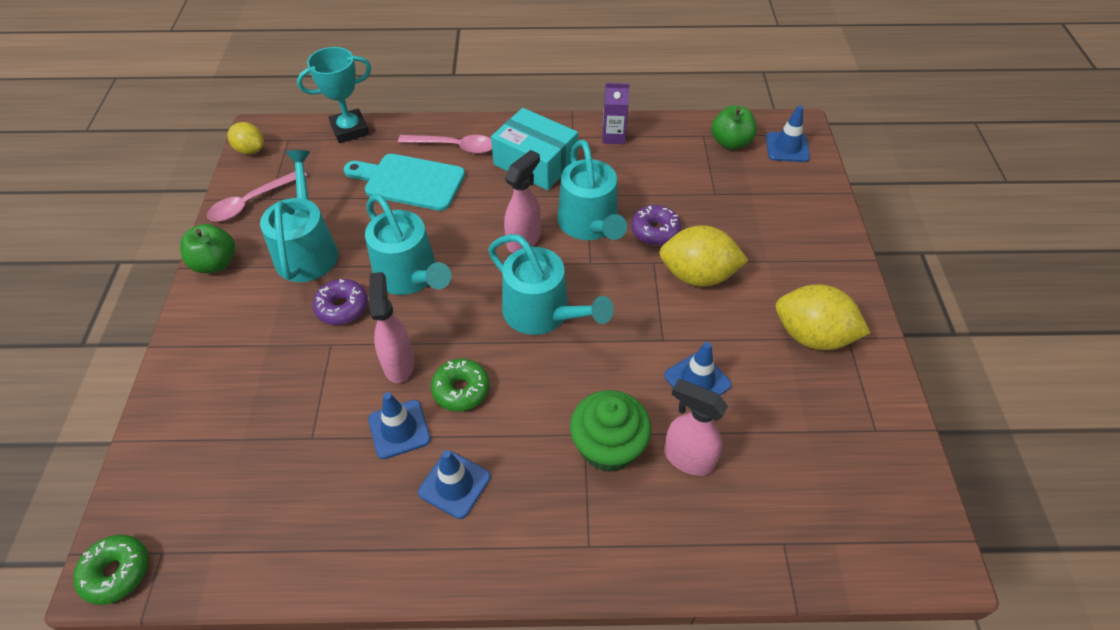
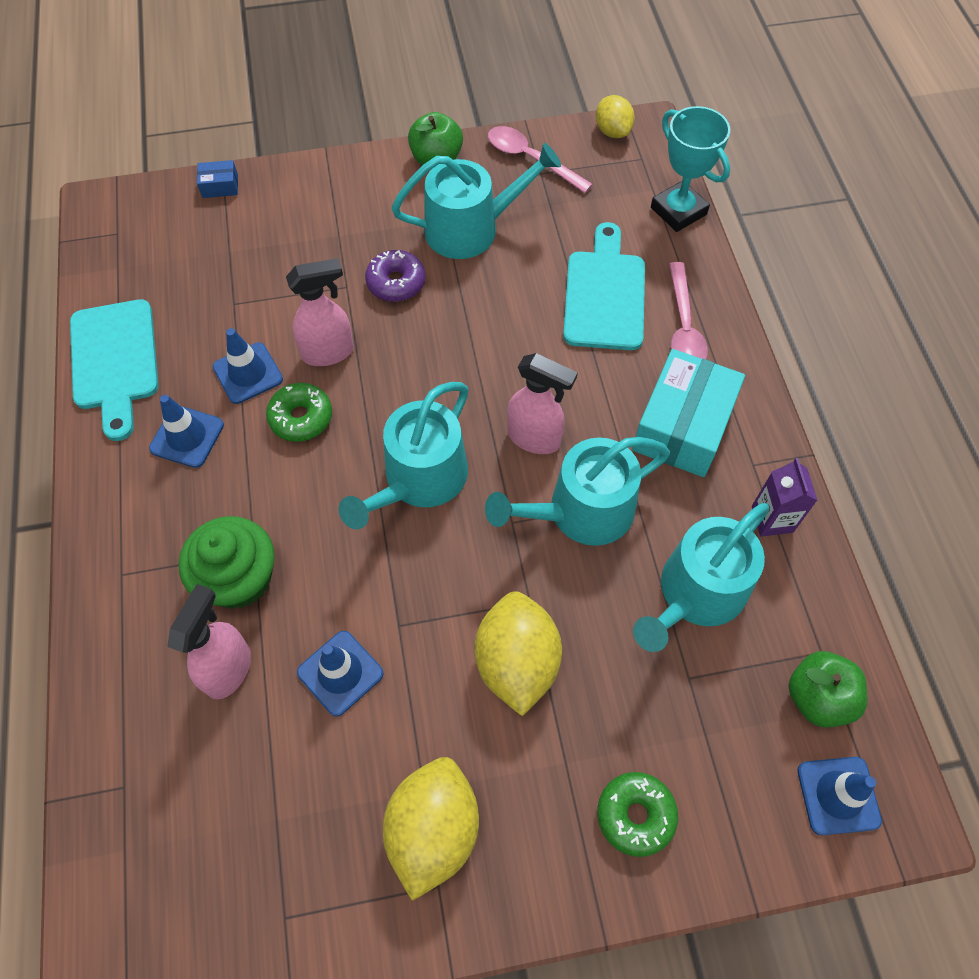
camera: 80 degrees right, 10 degrees up
green donut [73,535,149,605] -> green donut moved to [597,772,678,857]
yellow lemon [227,122,264,155] -> yellow lemon turned 45 degrees counterclockwise [596,95,635,138]
turquoise watering can [365,194,451,295] -> turquoise watering can moved to [633,503,769,652]
purple donut [631,205,681,245] -> none
none -> turquoise cutting board [70,299,159,441]
none -> blue box [197,160,238,198]

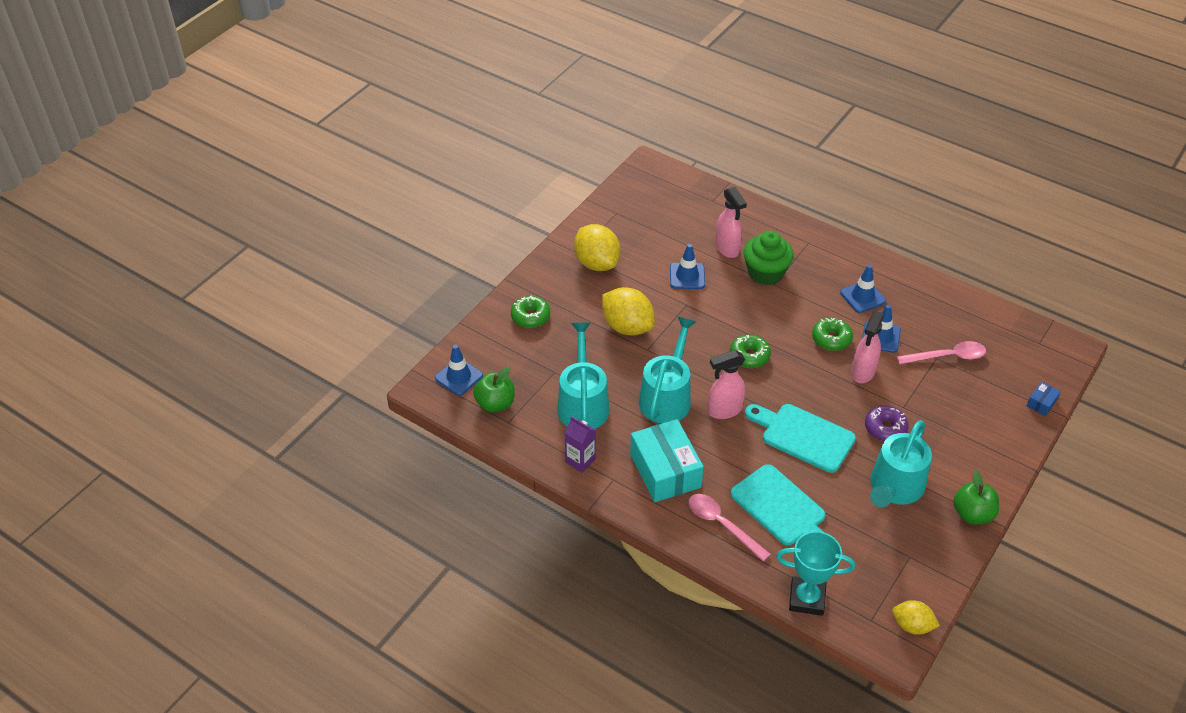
camera: 135 degrees right, 15 degrees down
turquoise cutting board [70,299,159,441] -> turquoise cutting board moved to [745,404,856,473]
turquoise watering can [339,382,469,529] -> green donut [730,335,771,368]
pink spoon [488,126,593,193] -> pink spoon moved to [897,341,986,365]

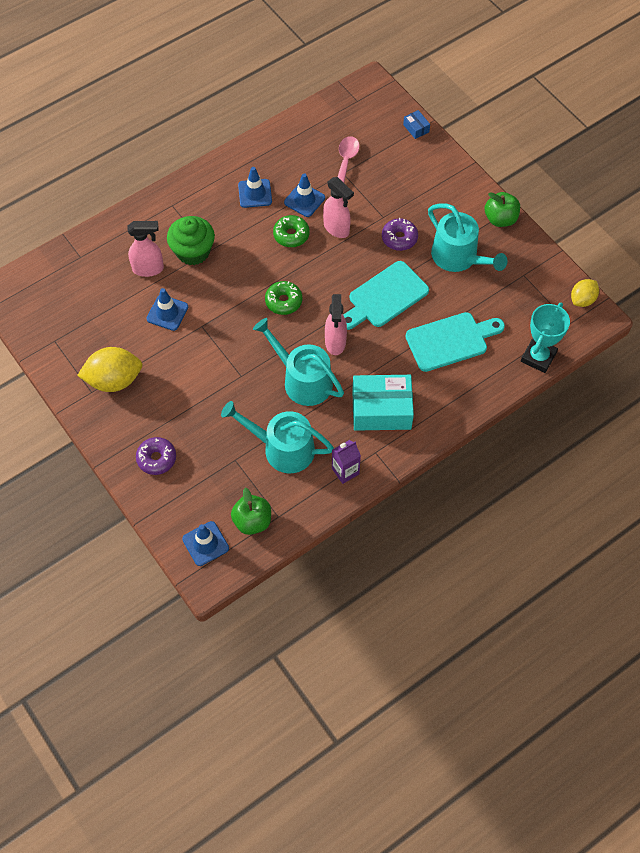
camera: 70 degrees left, 15 degrees up
green donut [511,296,550,328] -> purple donut [136,437,176,475]
yellow lemon [602,287,655,336] -> none
pink spoon [688,494,771,562] -> none

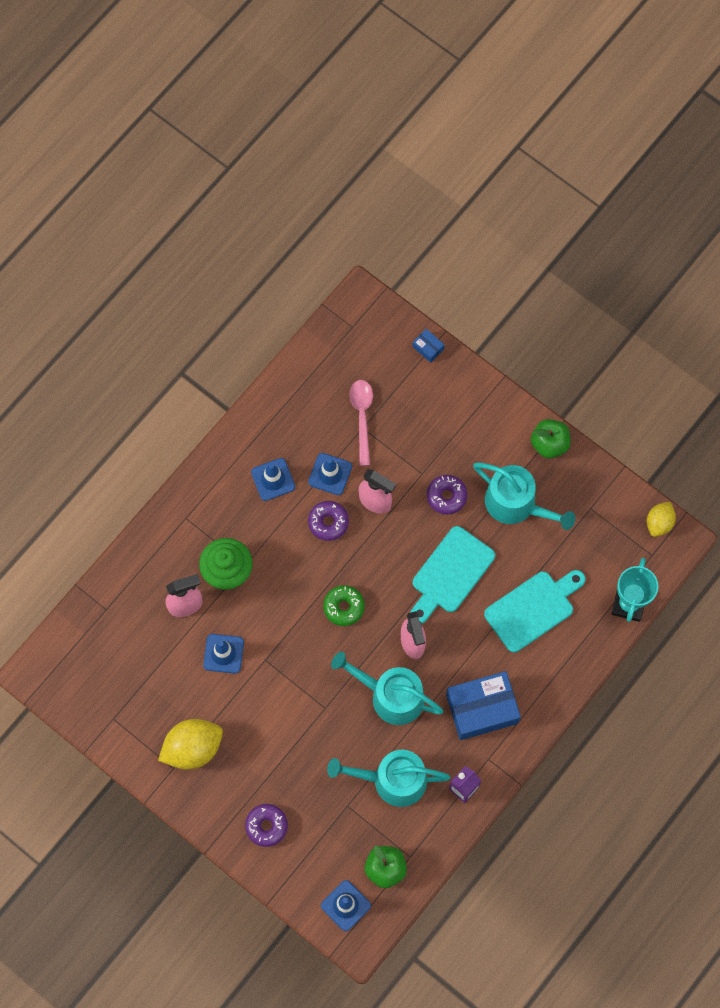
camera: 15 degrees left, 10 degrees up
green donut [273,215,309,247] -> purple donut [308,501,349,541]
turquoise box [352,375,414,431] -> blue box [446,671,521,740]

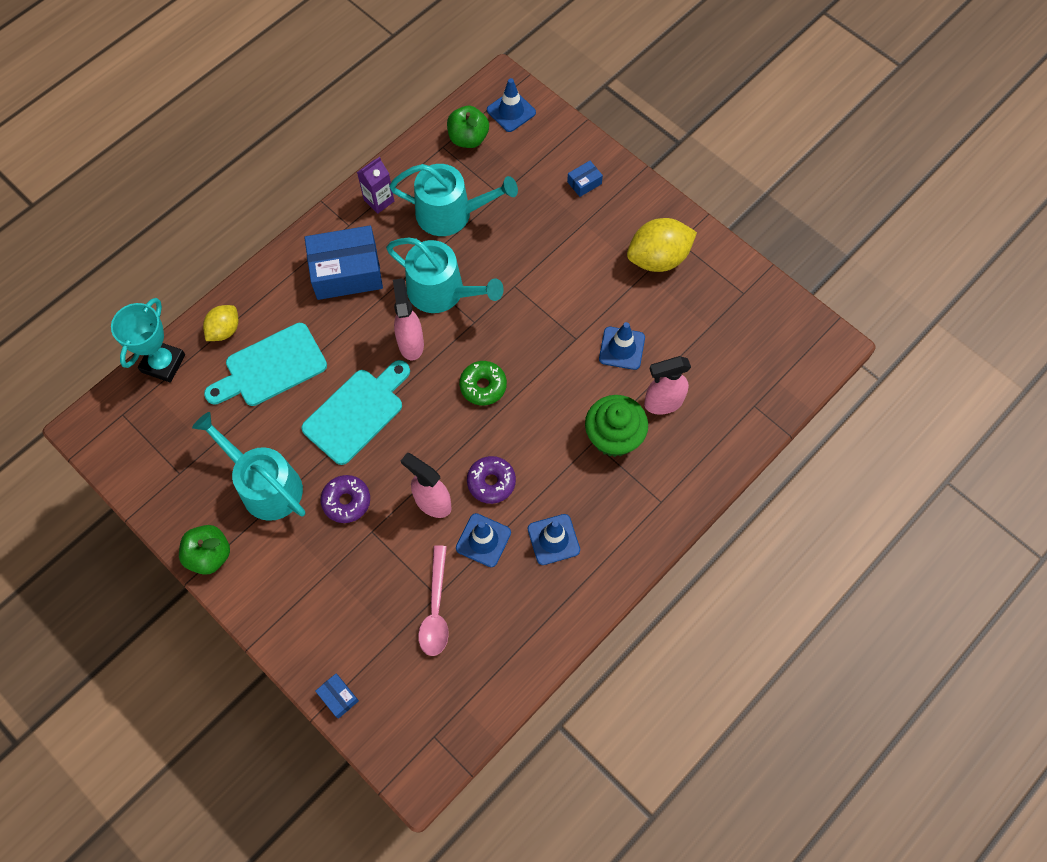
camera: 175 degrees left, 5 degrees down
purple donut [245,804,288,847] -> blue box [567,161,603,197]
yellow lemon [647,502,676,537] -> yellow lemon moved to [203,305,238,341]

